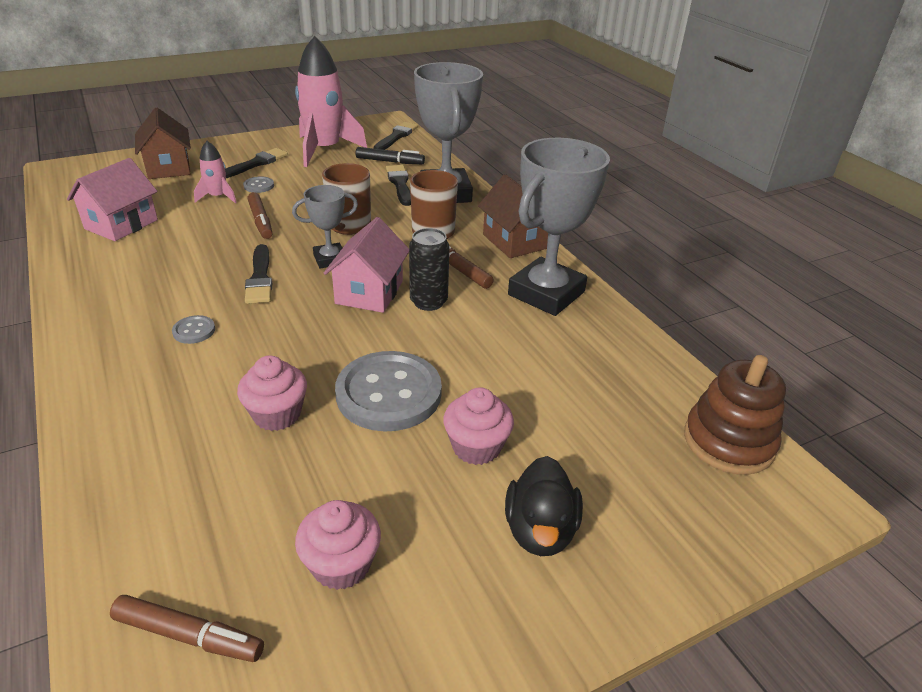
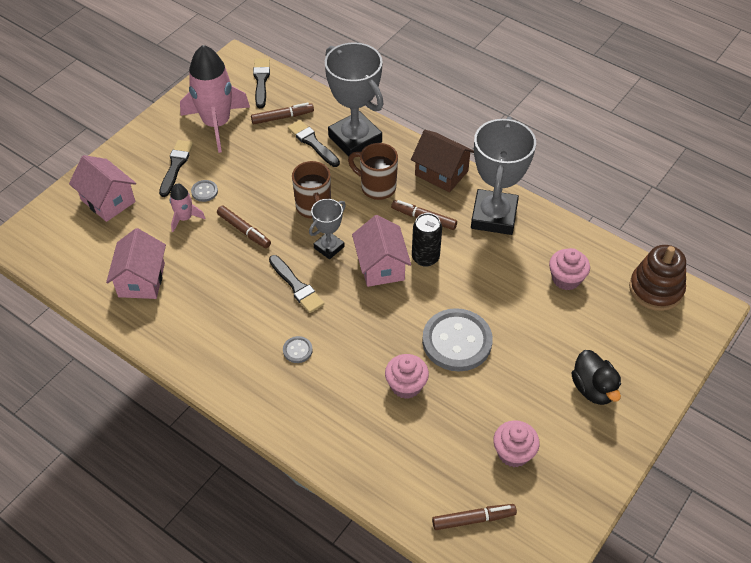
camera: 25 degrees left, 15 degrees up
brown house [135,108,191,179] -> pink house [69,155,136,222]
black marker [355,147,425,164] -> brown marker [251,103,314,124]
pink cupcake [443,387,514,465] -> pink cupcake moved to [549,248,590,290]

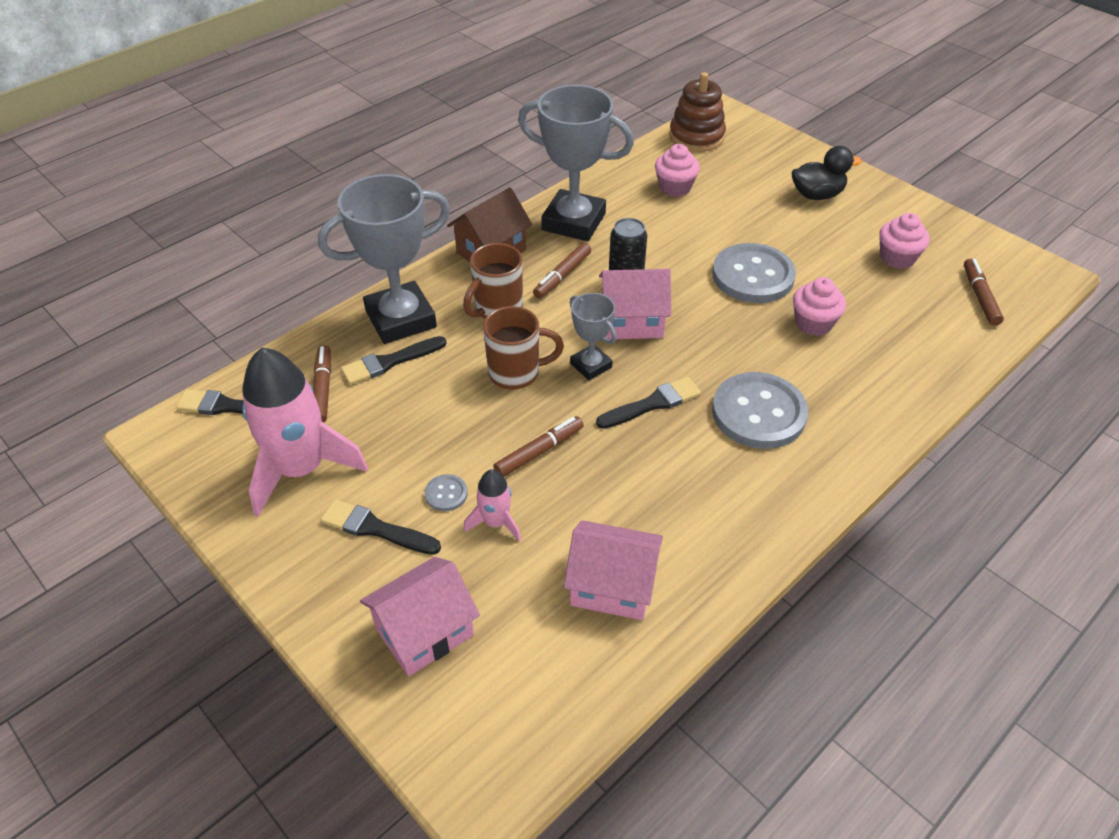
camera: 80 degrees left, 5 degrees down
grey button [283,336,313,363] -> grey button [712,372,808,449], size x2.36

